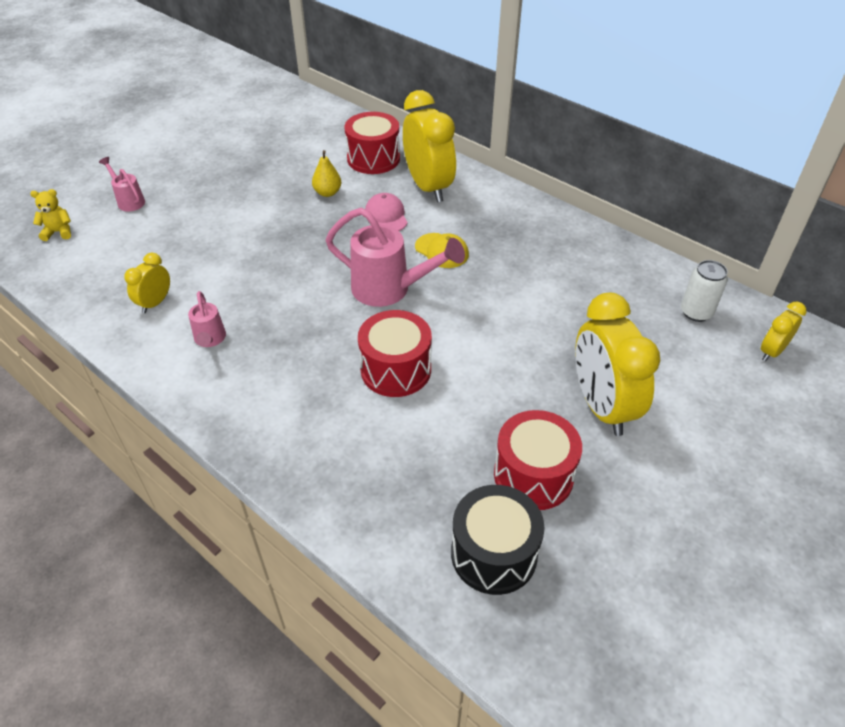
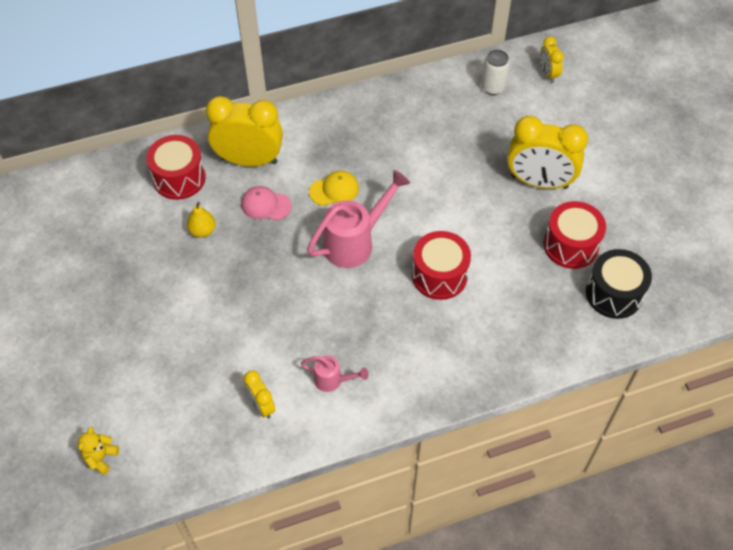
camera: 60 degrees left, 10 degrees up
pink watering can [99,157,145,211] -> none

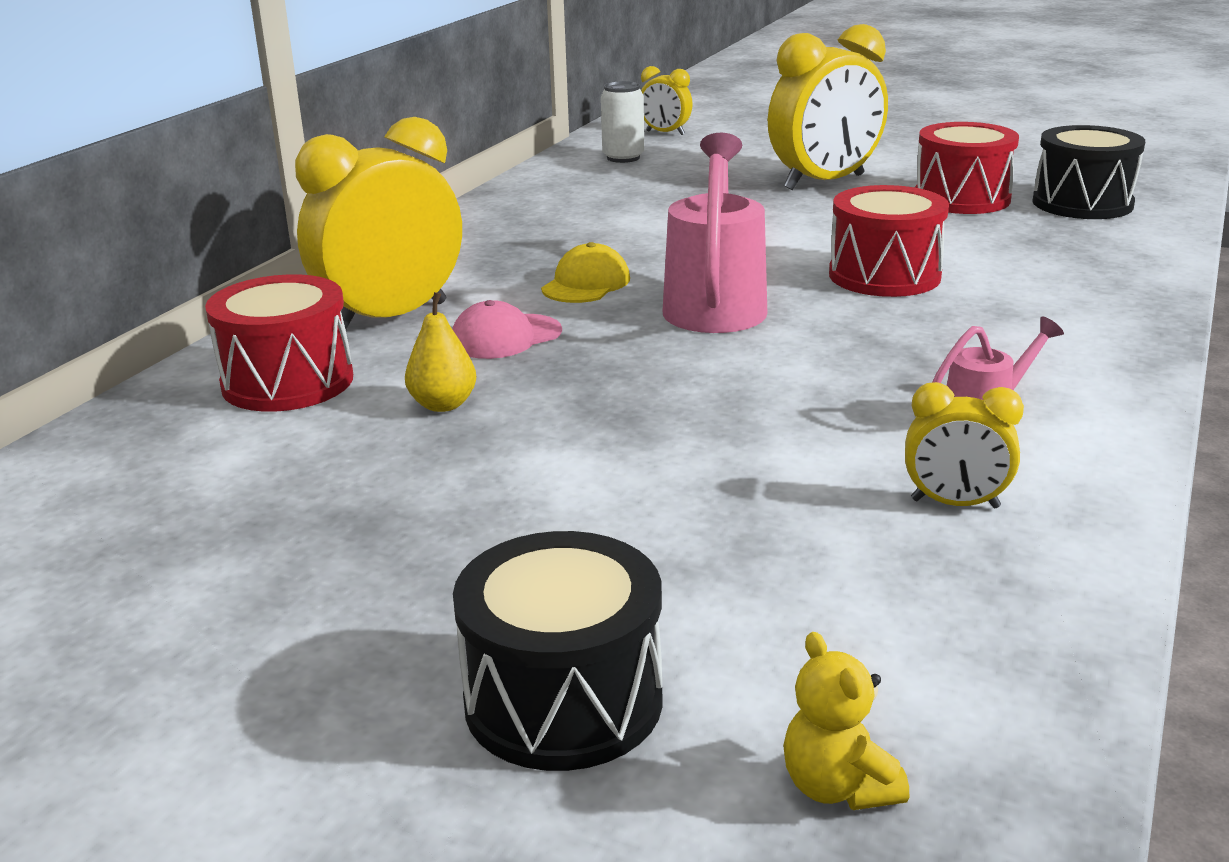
camera: 45 degrees left, 30 degrees down
none -> black drum [453,531,662,771]

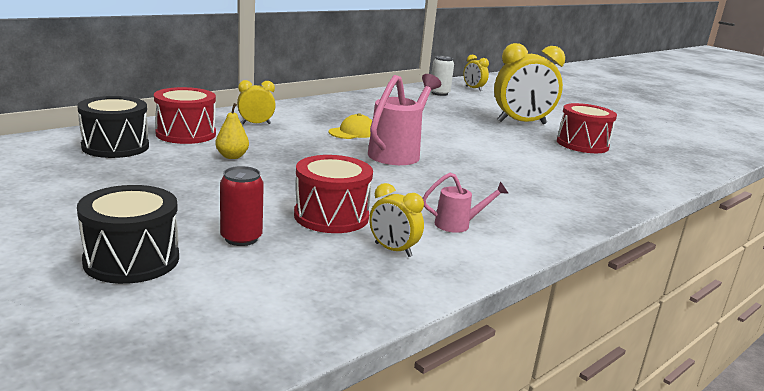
camera: 20 degrees right, 5 degrees down
yellow clock [295,117,462,329] -> yellow clock [237,80,276,124], size x0.50
pink cap [452,300,562,359] -> none
yellow teddy bear [783,632,909,810] -> none
red drum [829,185,949,297] -> red drum moved to [294,155,373,233]
black drum [1032,125,1145,219] -> black drum moved to [77,96,149,158]
none -> red can [220,166,264,246]

